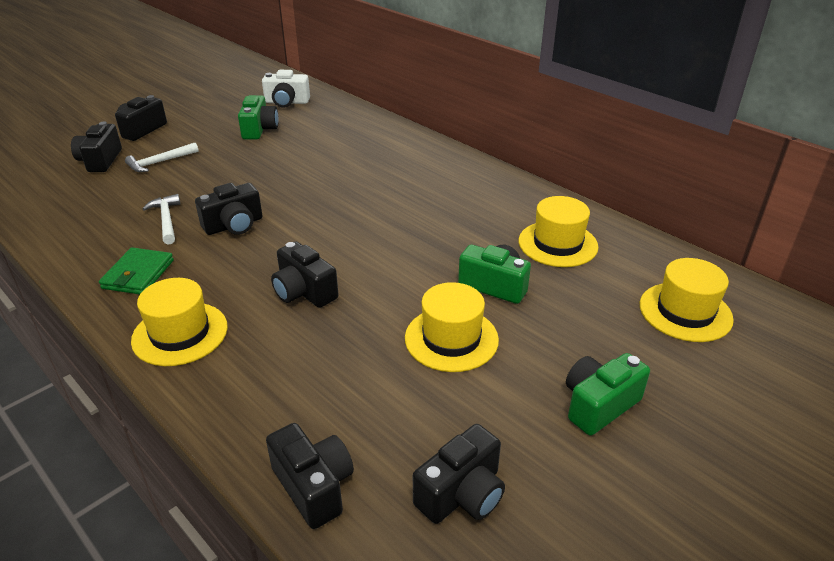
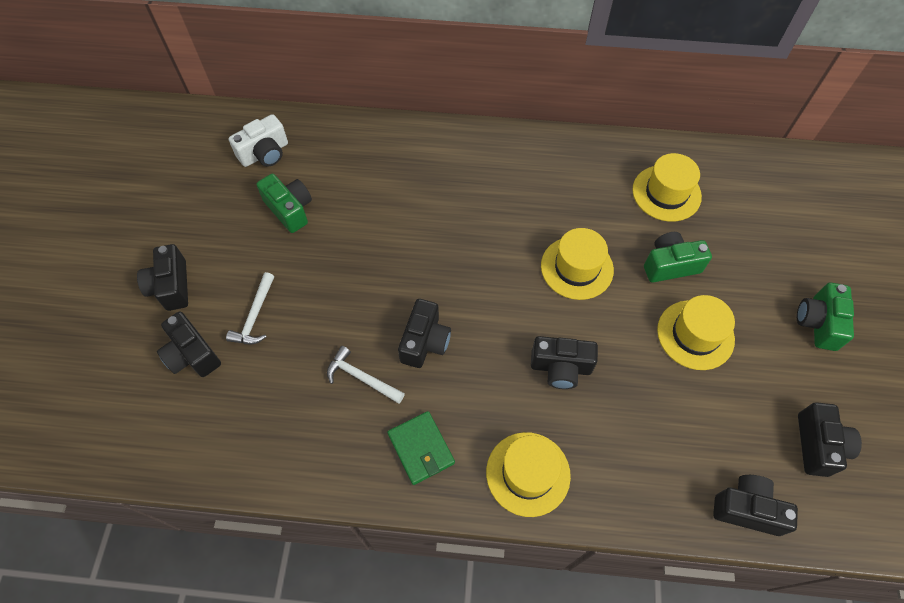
camera: 40 degrees left, 25 degrees up
yellow hat [640,258,734,342] -> yellow hat moved to [541,228,614,300]

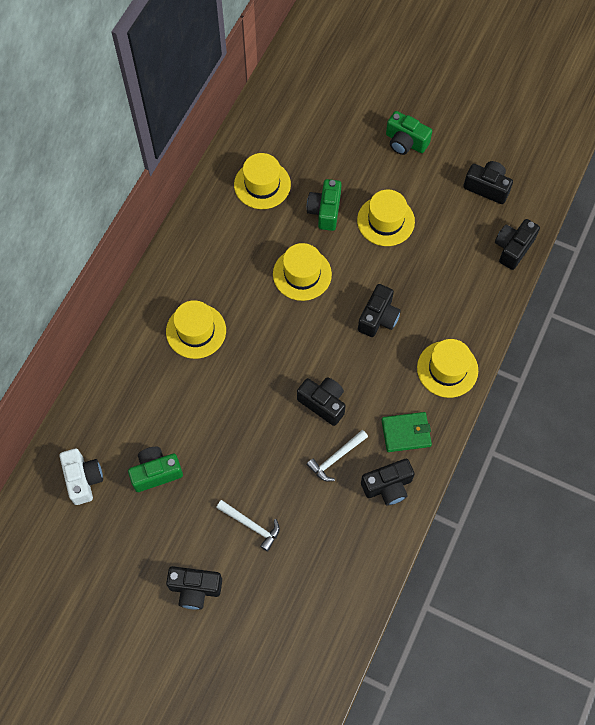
camera: 70 degrees left, 5 degrees up
black camera [157,312,221,377] -> black camera moved to [361,459,415,506]
none -> yellow hat [166,300,226,359]

